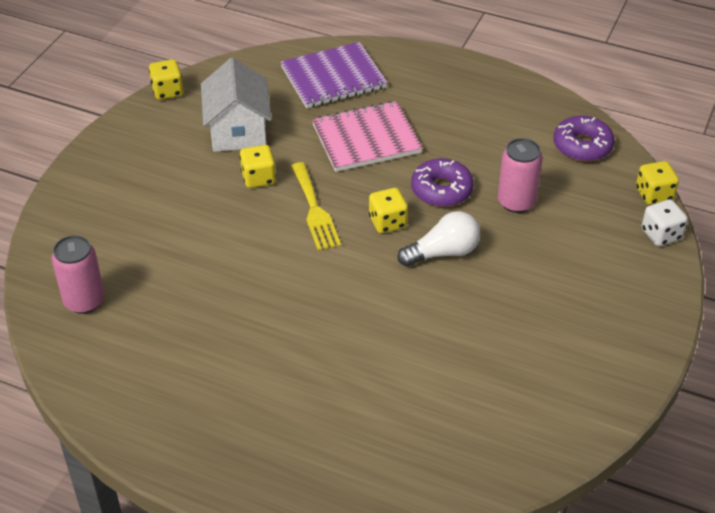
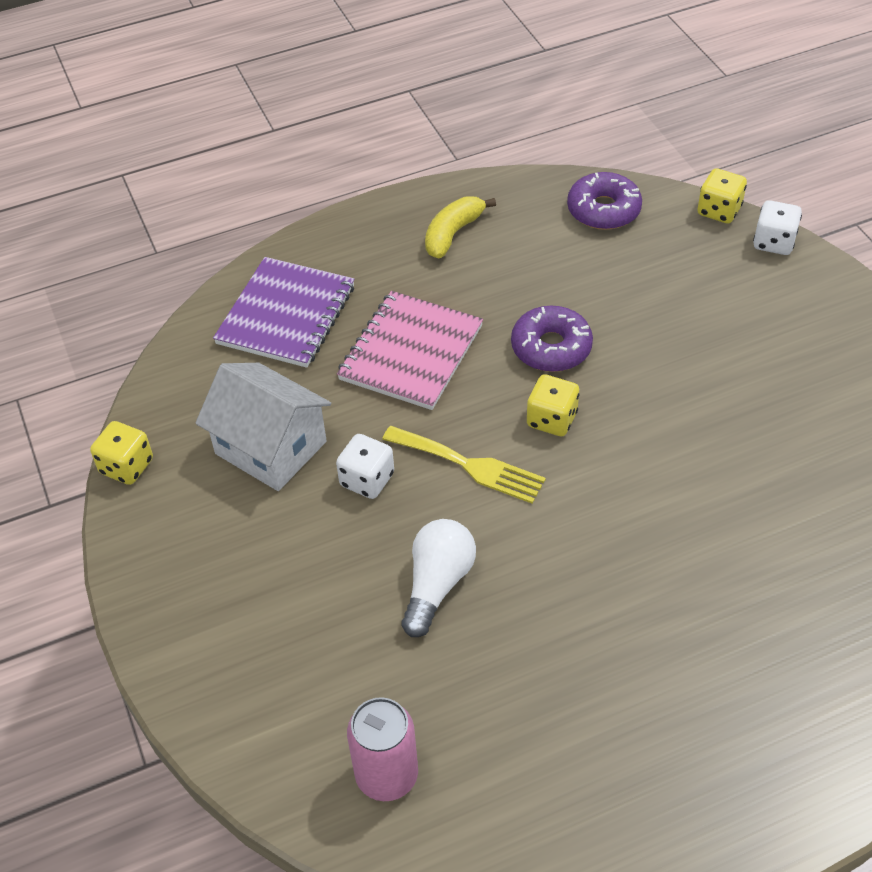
camera: 45 degrees left, 5 degrees up
yellow dice [240,145,276,188] -> white dice [336,434,394,499]
white light bulb [398,211,480,267] -> white light bulb moved to [402,519,476,637]
pink can [498,138,543,213] -> none
none -> yellow banana [425,196,496,258]

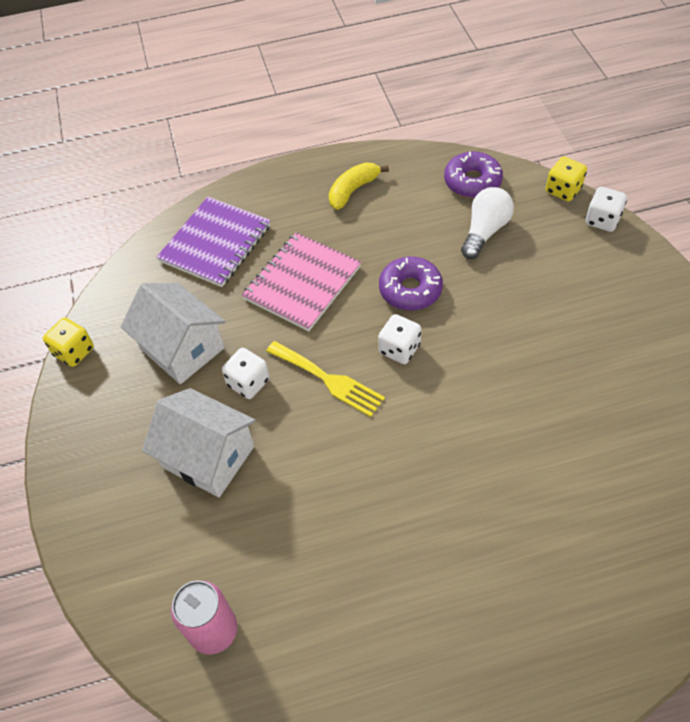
camera: 10 degrees right, 5 degrees up
white light bulb [402,519,476,637] -> white light bulb moved to [461,187,514,259]
yellow dice [527,374,580,436] -> white dice [378,314,421,364]
none -> white house [142,388,256,497]

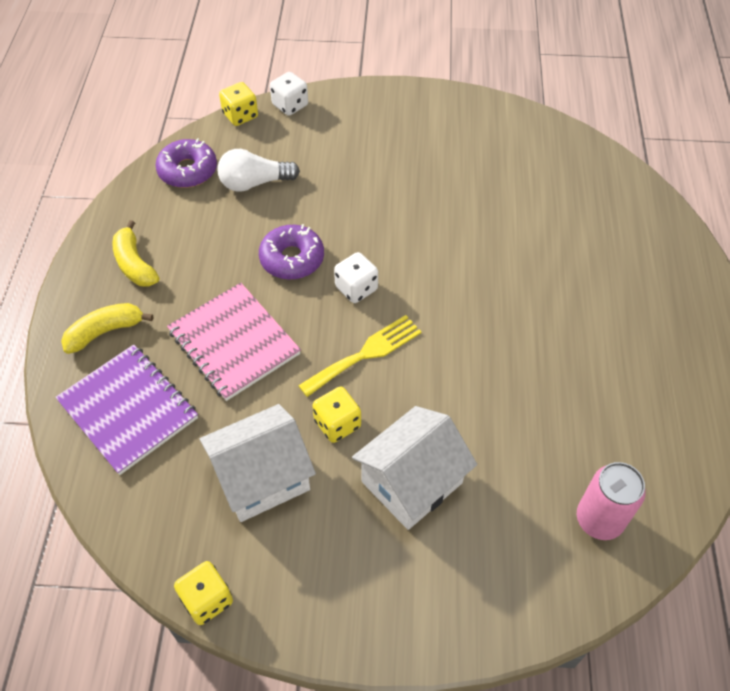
camera: 75 degrees left, 0 degrees up
white dice [222,348,270,399] -> yellow dice [312,386,361,443]
white light bulb [461,187,514,259] -> white light bulb turned 60 degrees counterclockwise [217,149,300,192]
none -> yellow banana [61,303,153,354]

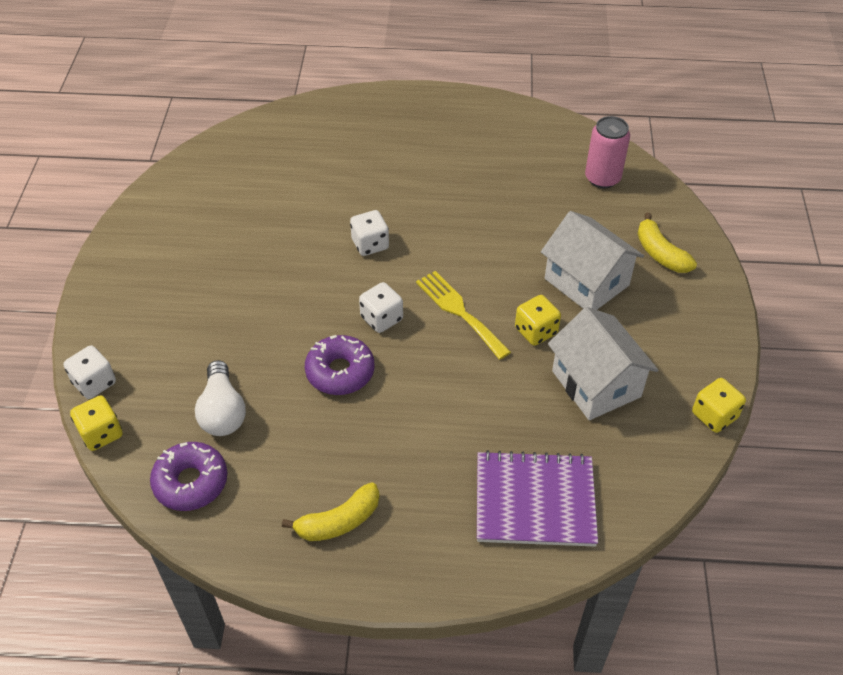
camera: 90 degrees left, 5 degrees down
purple notebook [56,345,198,475] -> purple notebook turned 45 degrees clockwise [477,450,598,547]
yellow banana [61,303,153,354] -> yellow banana moved to [638,213,697,273]
pink notebook [167,283,301,401] -> none
none -> white dice [350,210,389,256]

